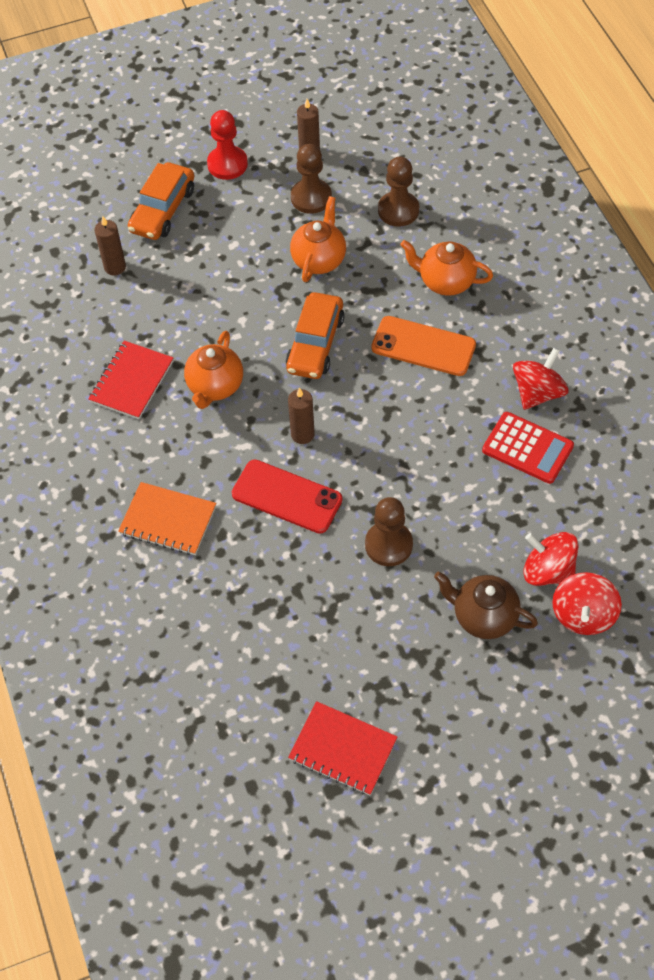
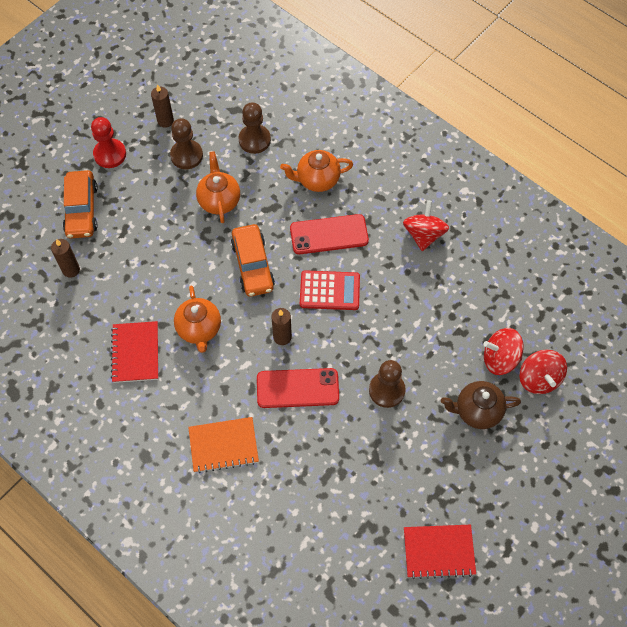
camera: 30 degrees left, 5 degrees up
orange phone [371,316,476,376] -> red phone [290,214,369,254]
red calculator [482,412,574,484] -> red calculator moved to [300,270,360,310]

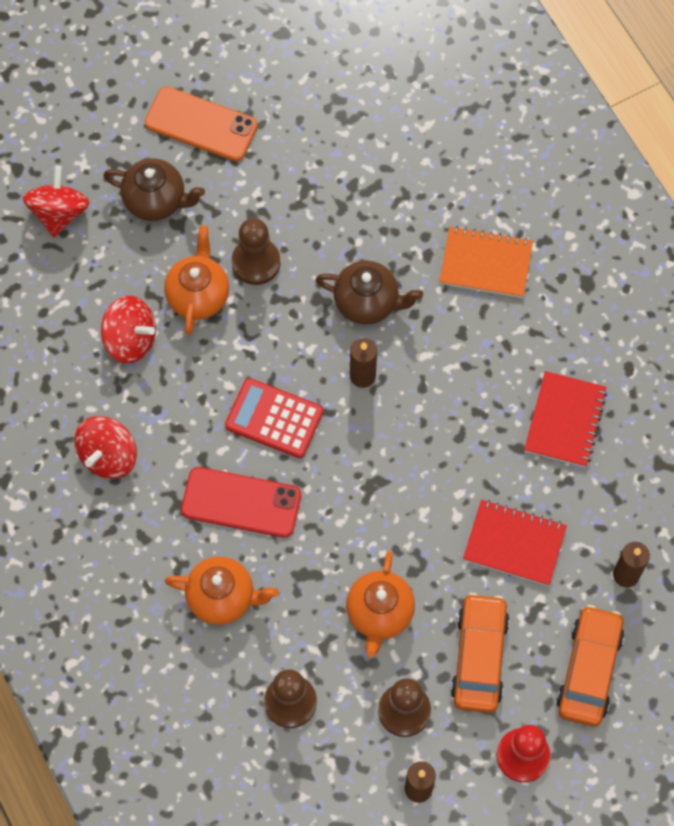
camera: 160 degrees left, 5 degrees up
orange teapot [174,286,221,353] -> orange teapot moved to [164,225,229,335]
orange car [231,224,275,297] -> orange car moved to [450,593,510,713]
red phone [257,368,339,408] -> brown teapot [315,261,423,325]
red notebook [404,525,476,579] -> red notebook moved to [463,500,567,586]
red spinning top [483,328,524,375] -> red spinning top moved to [101,296,156,363]
none -> orange phone [145,86,258,161]

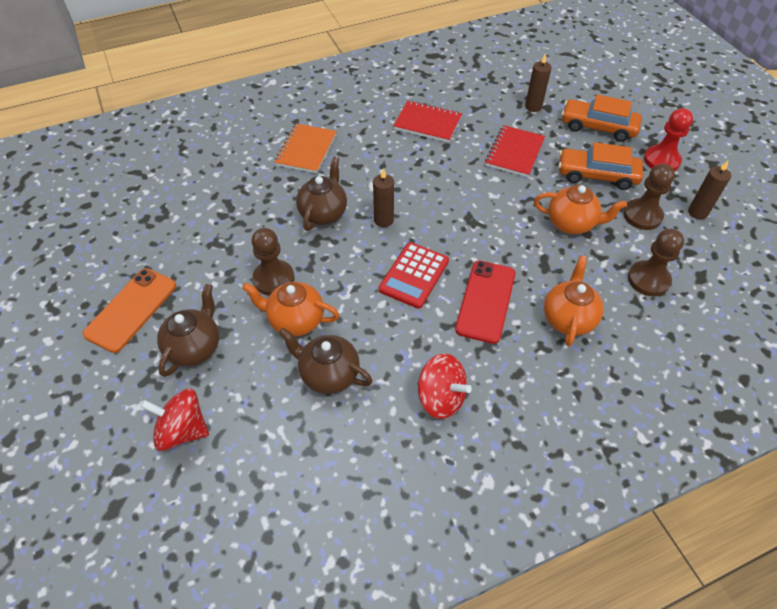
camera: 85 degrees left, 15 degrees down
red spinning top [101,296,156,363] -> brown teapot [279,328,373,394]

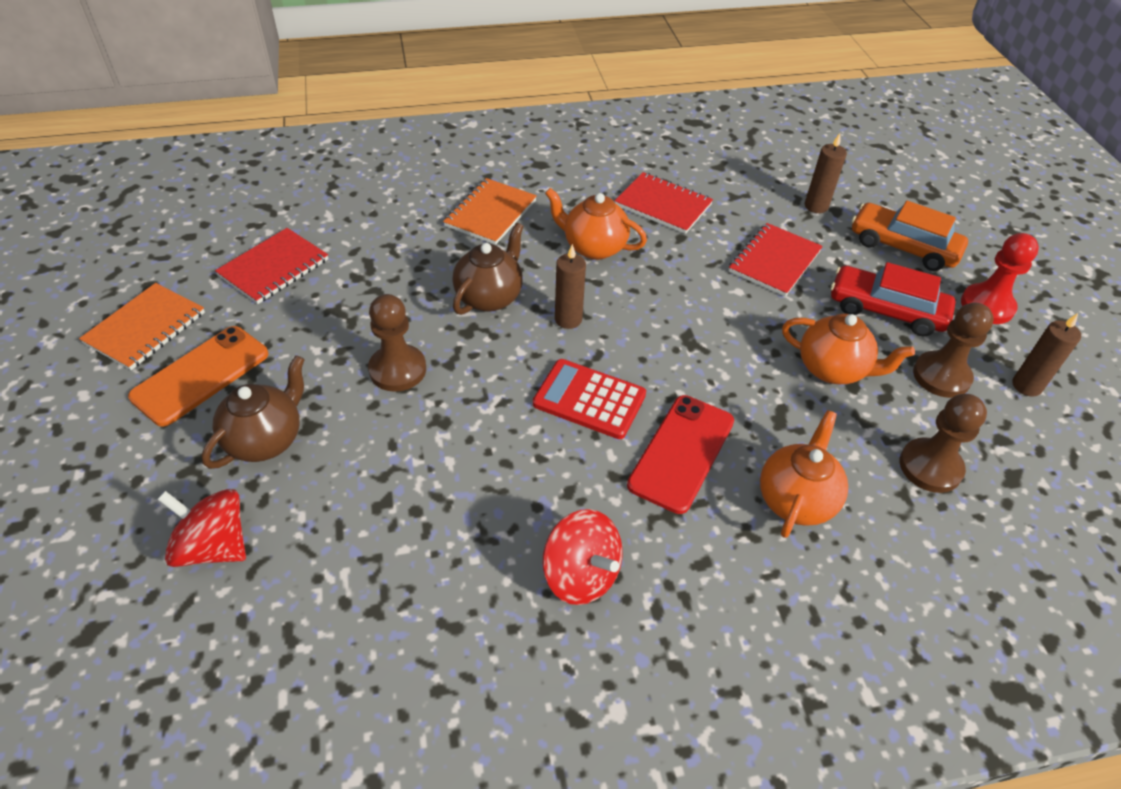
camera: 10 degrees right, 5 degrees down
orange teapot [242,282,339,337] -> orange teapot moved to [545,188,647,260]
brown teapot [279,328,373,394] -> none
red calculator [379,242,449,309] -> red calculator turned 75 degrees clockwise [533,359,646,439]
orange car [558,142,643,190] -> red car [831,262,956,337]
none -> orange notebook [79,283,205,370]
none -> red notebook [215,228,328,304]

